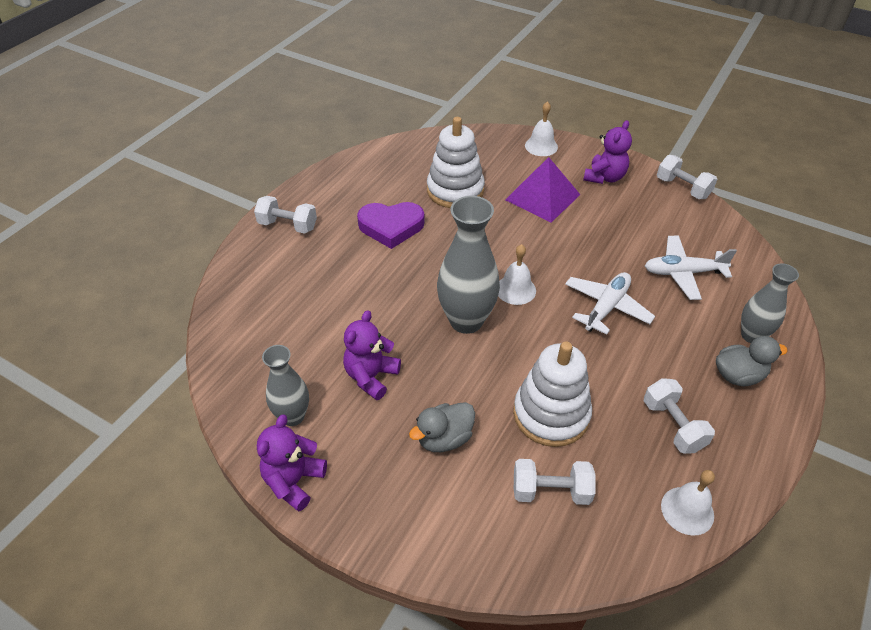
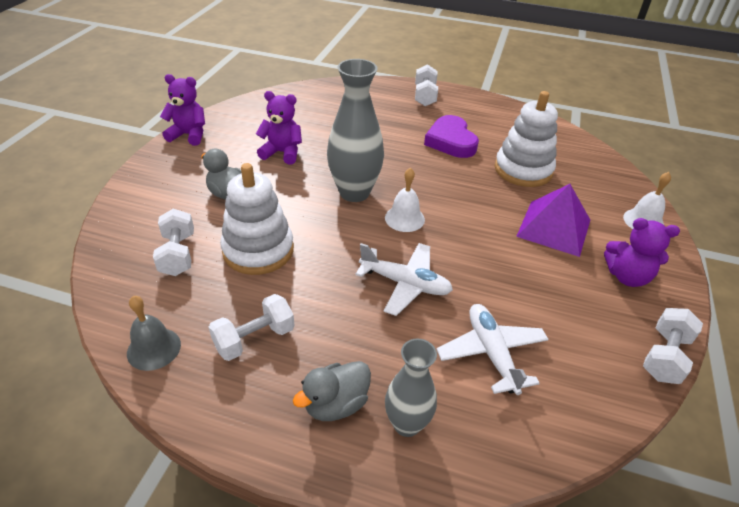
camera: 75 degrees right, 5 degrees down
grey vase [262,345,309,426] -> none
white bell [661,470,715,536] -> grey bell [127,296,181,371]
grey duck [716,336,788,386] -> grey duck turned 75 degrees clockwise [293,361,371,421]

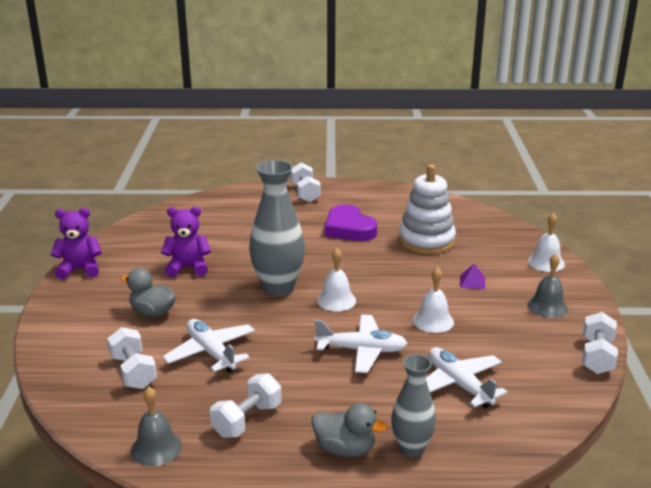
camera: 15 degrees left, 15 degrees down
white stacking toy [220,163,294,275] -> white plane [162,319,255,373]
grey duck [293,361,371,421] -> grey duck turned 105 degrees counterclockwise [312,403,387,457]
purple pyramid [516,184,590,257] -> purple pyramid [460,263,485,289], size x0.42
purple teddy bear [604,218,680,287] -> grey bell [527,254,568,318]
none -> white bell [413,267,454,333]

